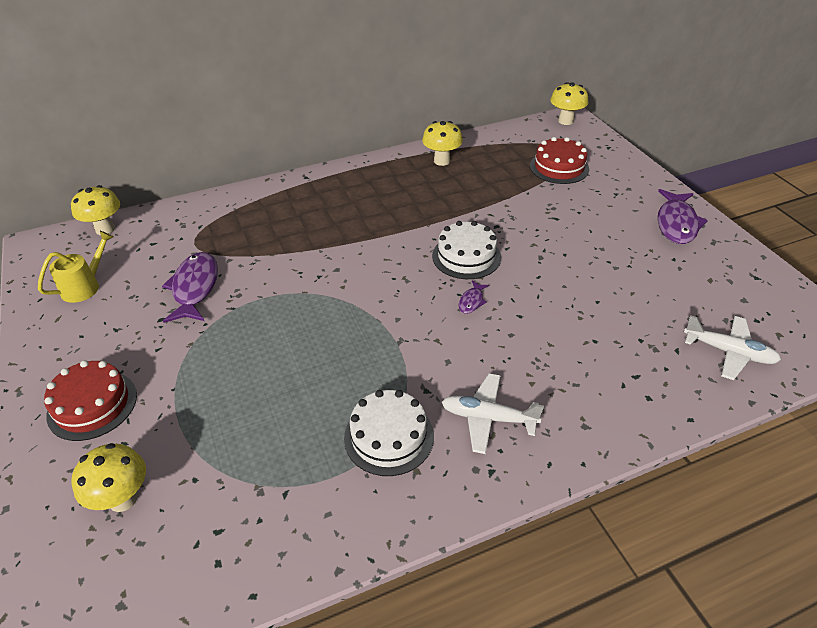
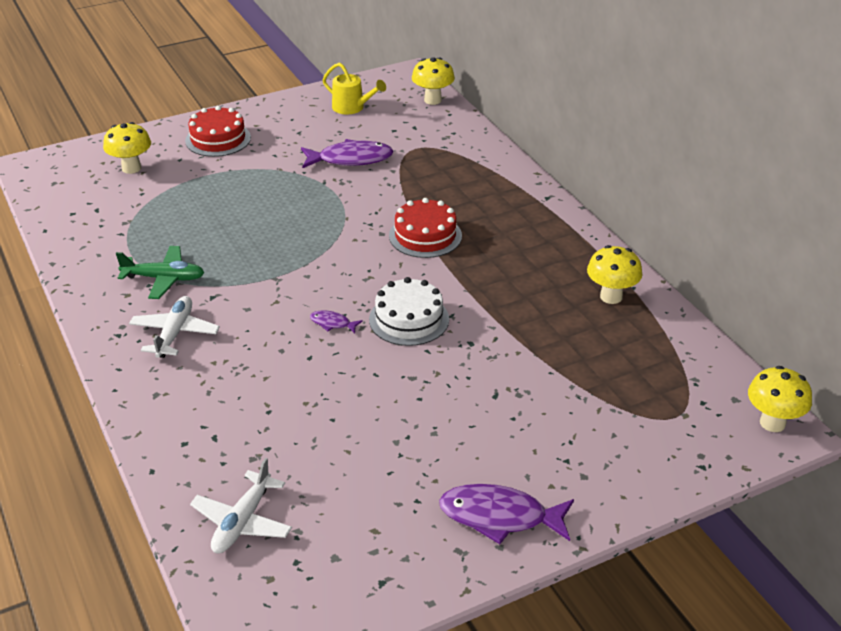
camera: 85 degrees right, 5 degrees down
white cake [344,390,434,476] -> green plane [116,246,205,299]
red cake [530,137,589,184] -> red cake moved to [389,198,462,258]

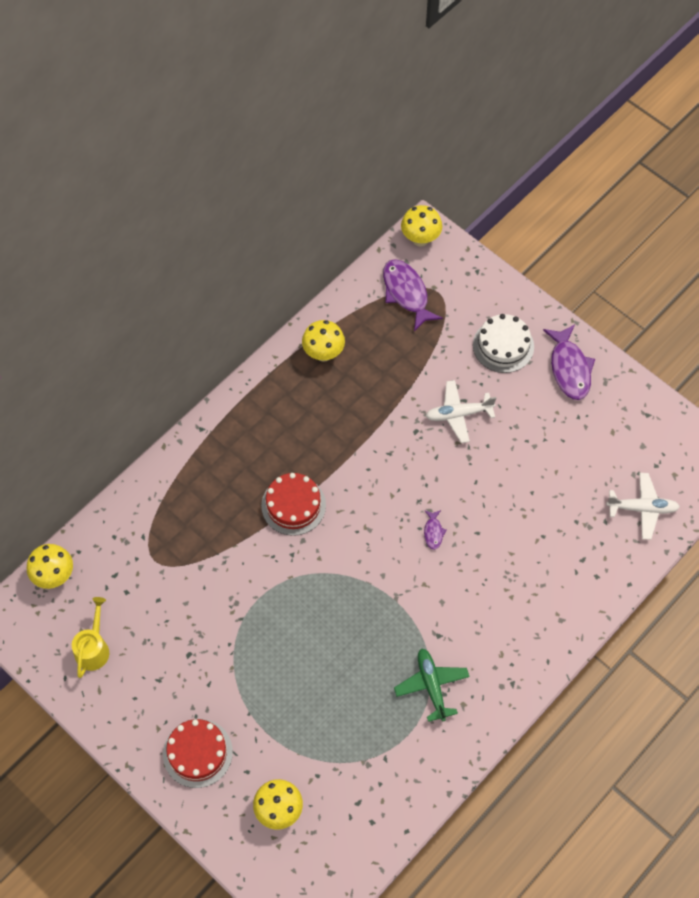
camera: 110 degrees left, 25 degrees up
white plane [129,296,220,358] -> white plane moved to [426,380,496,443]
purple fish [301,139,393,168] -> purple fish moved to [383,259,443,331]
white cake [369,277,449,346] -> white cake moved to [473,314,534,373]

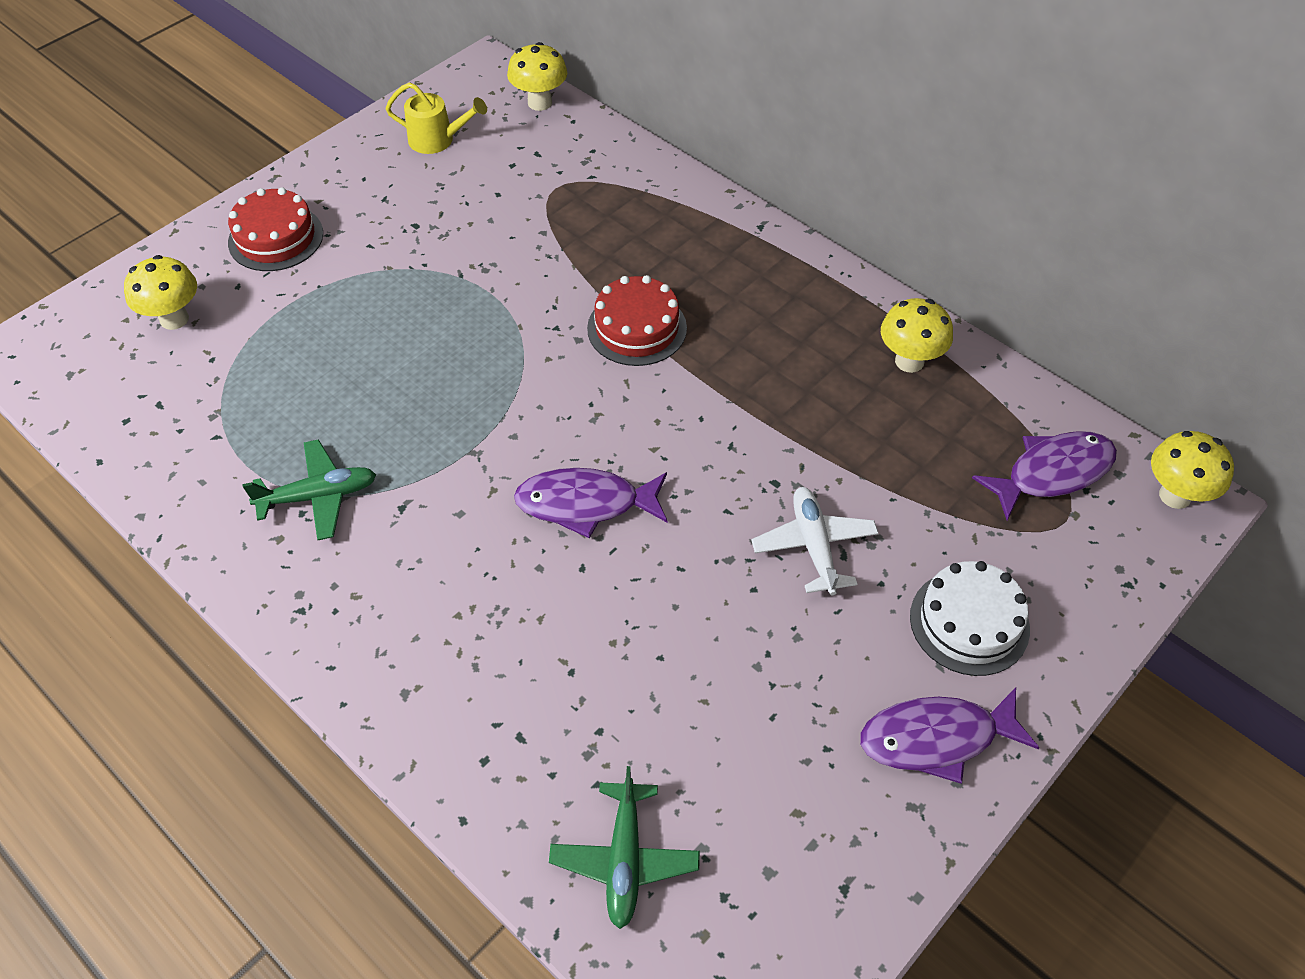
camera: 90 degrees right, 10 degrees down
purple fish [424,510,447,550] -> purple fish [514,468,668,538], size x2.10
white plane [606,473,680,540] -> green plane [549,766,700,929]

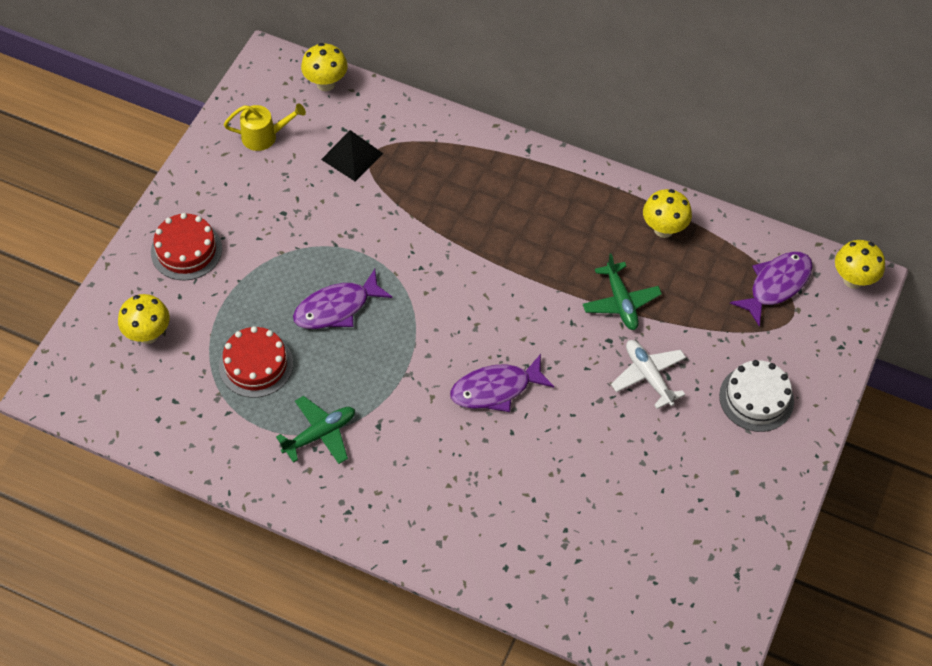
camera: 20 degrees left, 5 degrees up
green plane [549,766,700,929] -> green plane moved to [583,253,662,330]
red cake [587,275,687,366] -> red cake moved to [219,326,293,398]
purple fish [860,687,1040,784] -> purple fish moved to [293,269,393,329]
none -> black pyramid [321,130,383,182]

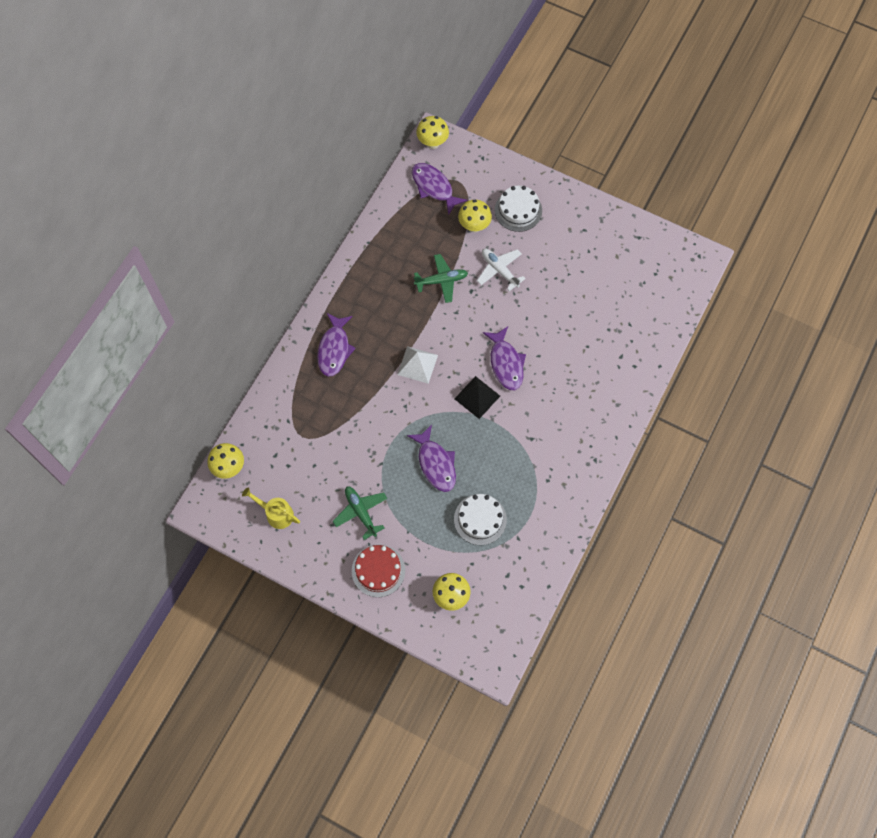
camera: 85 degrees left, 10 degrees up
red cake [219,326,293,398] -> white cake [454,494,507,545]
yellow watering can [224,103,306,151] -> yellow watering can turned 60 degrees counterclockwise [242,487,300,529]
green plane [276,396,355,464] -> green plane moved to [333,487,388,540]
black pyramid [321,130,383,182] -> black pyramid moved to [455,376,500,419]
white plane [611,340,686,409] -> white plane turned 75 degrees clockwise [477,249,526,291]
yellow mushroom [643,189,692,238] -> yellow mushroom moved to [458,200,492,232]
none -> purple fish [317,313,356,377]
none -> white pyramid [397,346,438,384]

